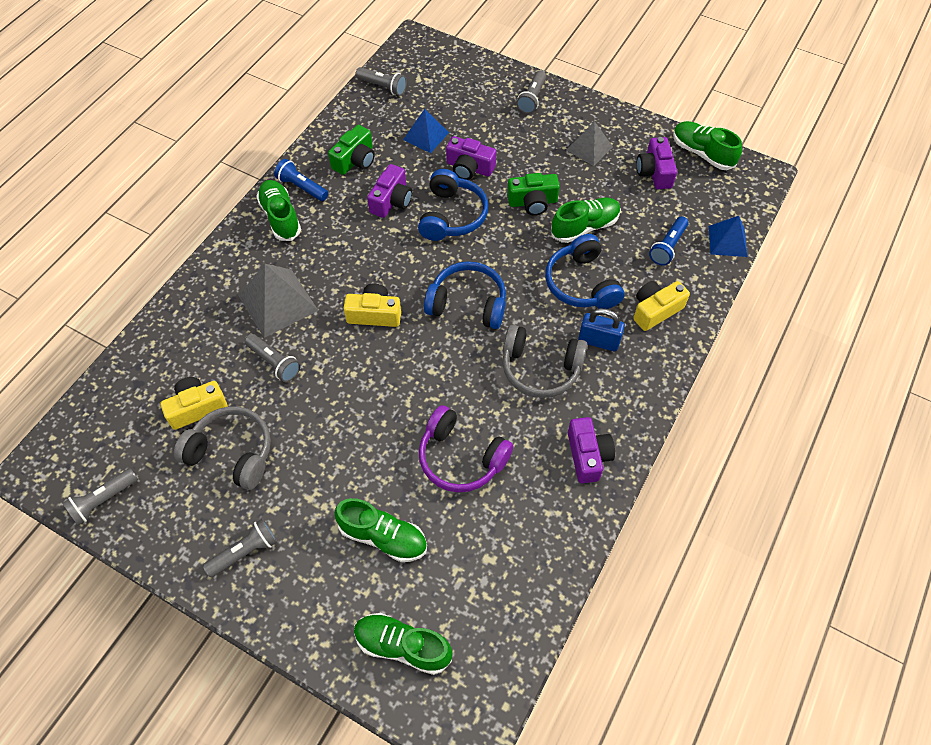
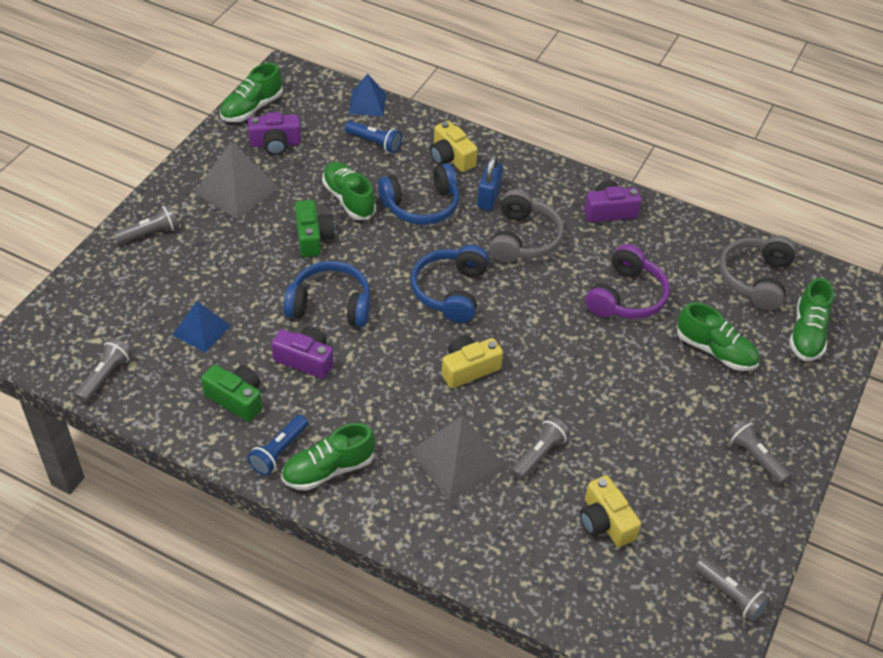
camera: 95 degrees left, 10 degrees down
grey headphones [174,406,271,490] -> grey headphones moved to [719,236,797,310]
green shoe [335,498,427,562] -> green shoe turned 105 degrees clockwise [677,302,760,371]
yellow camera [343,284,401,327] -> yellow camera turned 60 degrees clockwise [441,335,503,388]
purple camera [446,136,496,180] -> none
grey flashlight [516,70,546,114] -> grey flashlight turned 45 degrees counterclockwise [113,204,179,244]
grey pyramid [567,121,613,166] -> grey pyramid [194,142,278,219], size x1.58

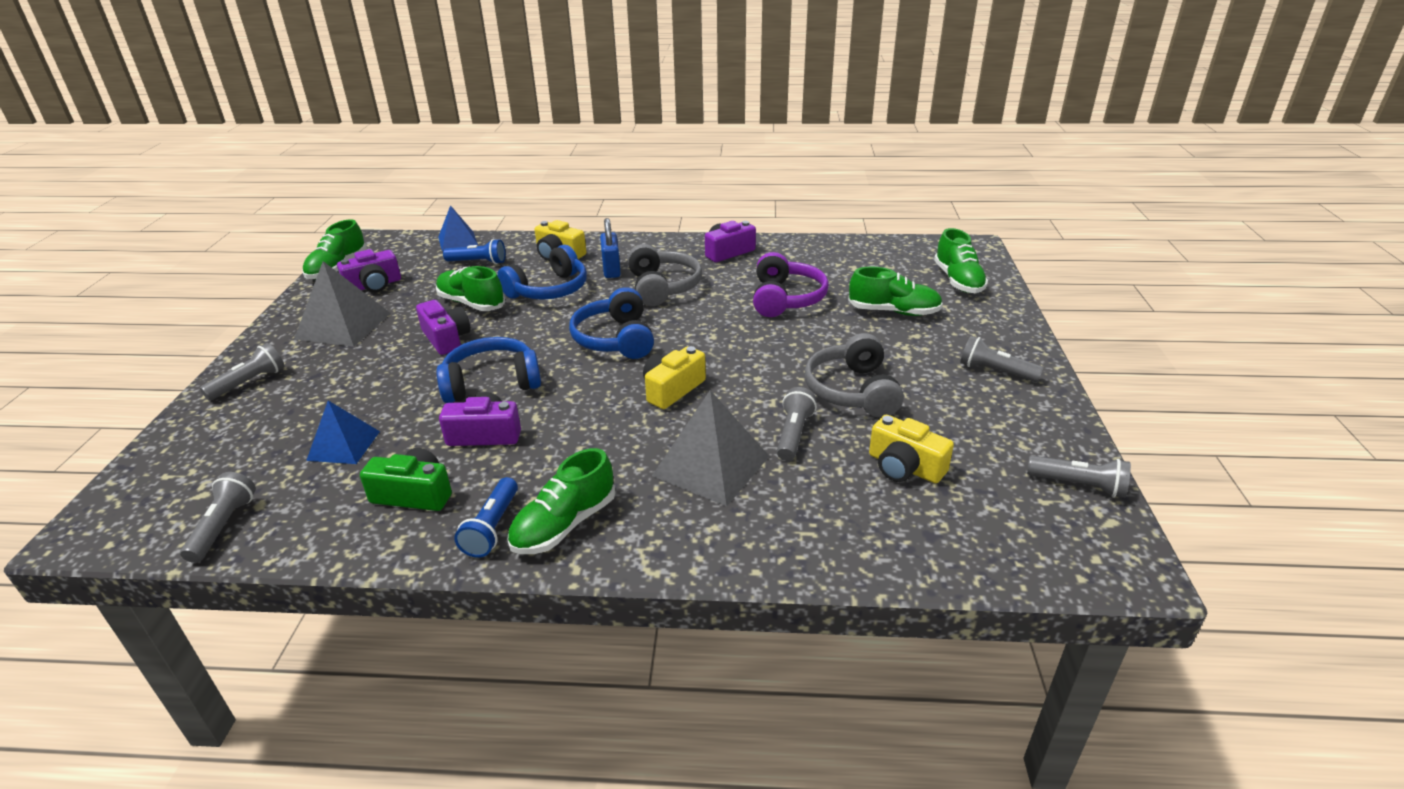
camera: 20 degrees left, 15 degrees down
green camera [295,200,335,257] -> purple camera [416,300,471,355]
grey headphones [719,236,797,310] -> grey headphones moved to [805,333,904,417]

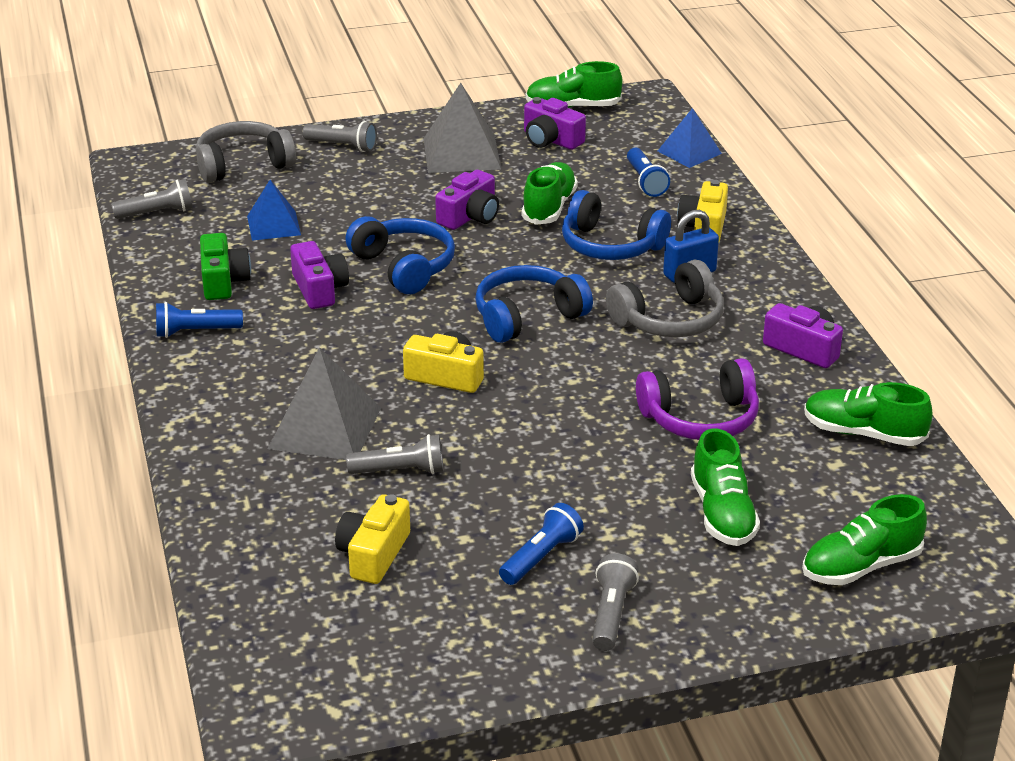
camera: 70 degrees right, 0 degrees up
green shoe [507,448,616,554] -> green shoe moved to [804,382,933,446]
grey headphones [805,333,904,417] -> grey headphones moved to [196,121,296,183]
grey flashlight [1027,456,1131,498] -> none
none -> blue flashlight [499,503,584,585]

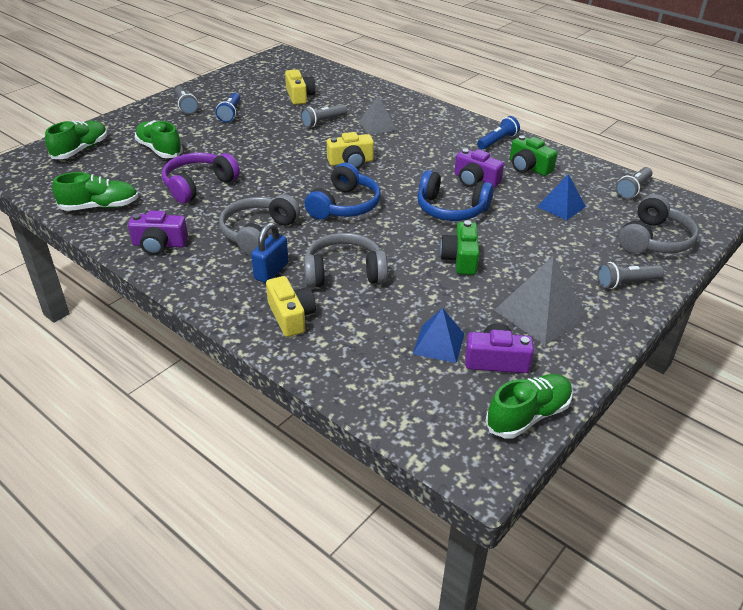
camera: 145 degrees right, 5 degrees up
grey pyramid [268,347,381,460] -> grey pyramid [359,96,397,135], size x0.63
purple camera [435,170,499,230] -> green camera [440,221,479,275]
green shoe [521,162,578,225] -> none
blue headphones [562,190,671,260] -> grey headphones [304,233,388,288]
blue flashlight [627,148,670,197] -> none
blue pyramid [658,108,722,168] -> blue pyramid moved to [413,308,464,363]

